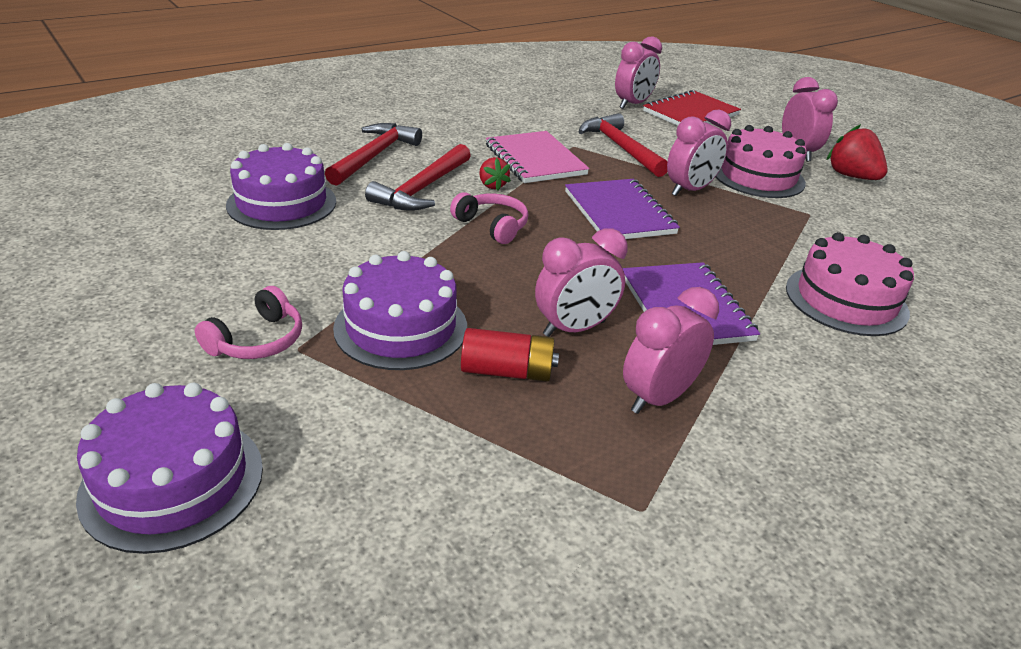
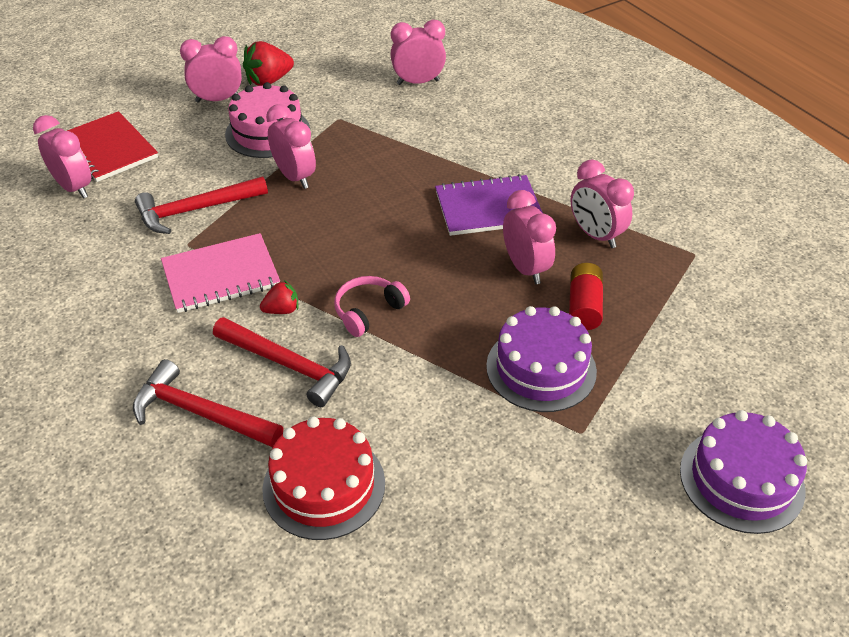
camera: 85 degrees left, 10 degrees up
pink headphones [195,286,302,359] -> none
purple cake [226,143,336,230] -> red cake [262,416,385,540]
purple notebook [565,179,680,239] -> none
pink cake [786,232,914,336] -> none
none -> pink clock [390,20,446,85]

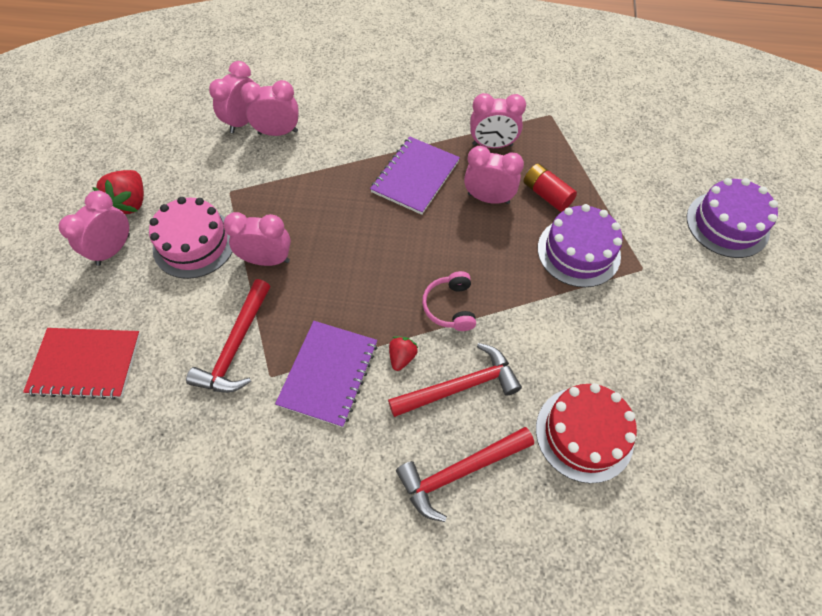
camera: 50 degrees left, 15 degrees up
pink clock [33,115,91,199] -> pink clock moved to [241,80,299,136]
pink notebook [161,233,280,313] -> purple notebook [275,321,377,428]

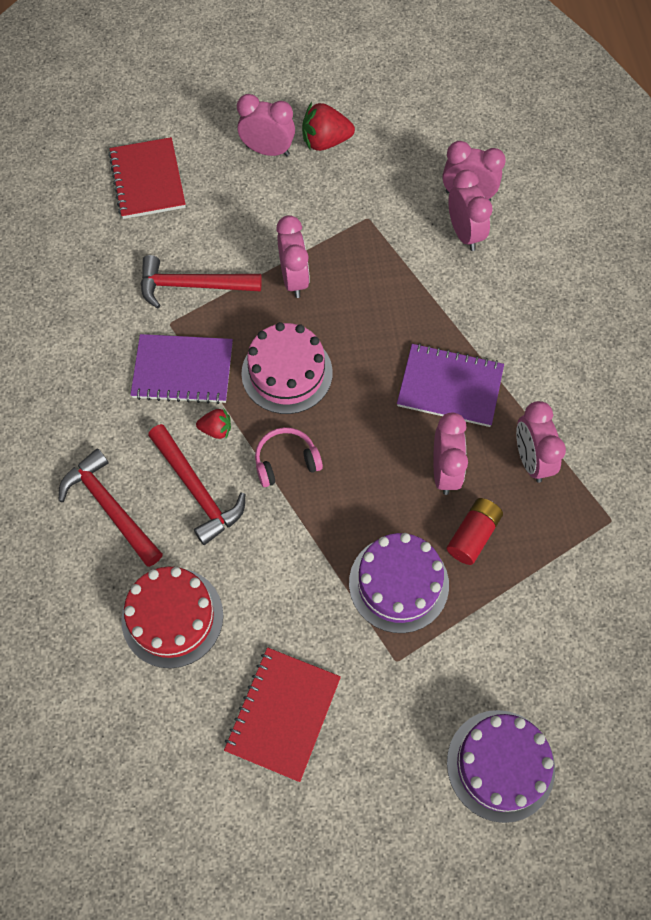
camera: 75 degrees right, 5 degrees up
pink cake [149,197,233,279] -> pink cake moved to [241,322,333,414]
none -> red notebook [224,647,341,782]

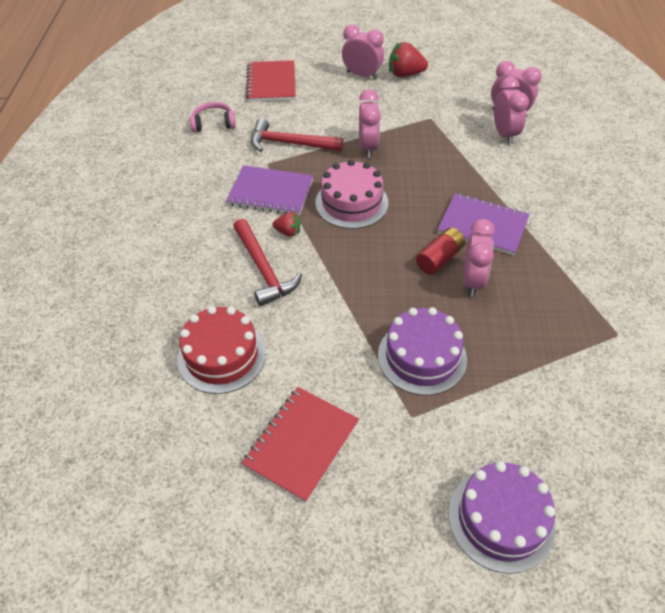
camera: 10 degrees right, 15 degrees down
red hammer [59,448,163,567] -> none
pink headphones [255,427,323,487] -> pink headphones moved to [190,102,236,132]
red battery [447,498,503,565] -> red battery moved to [416,228,465,275]
pink clock [516,401,566,483] -> none

